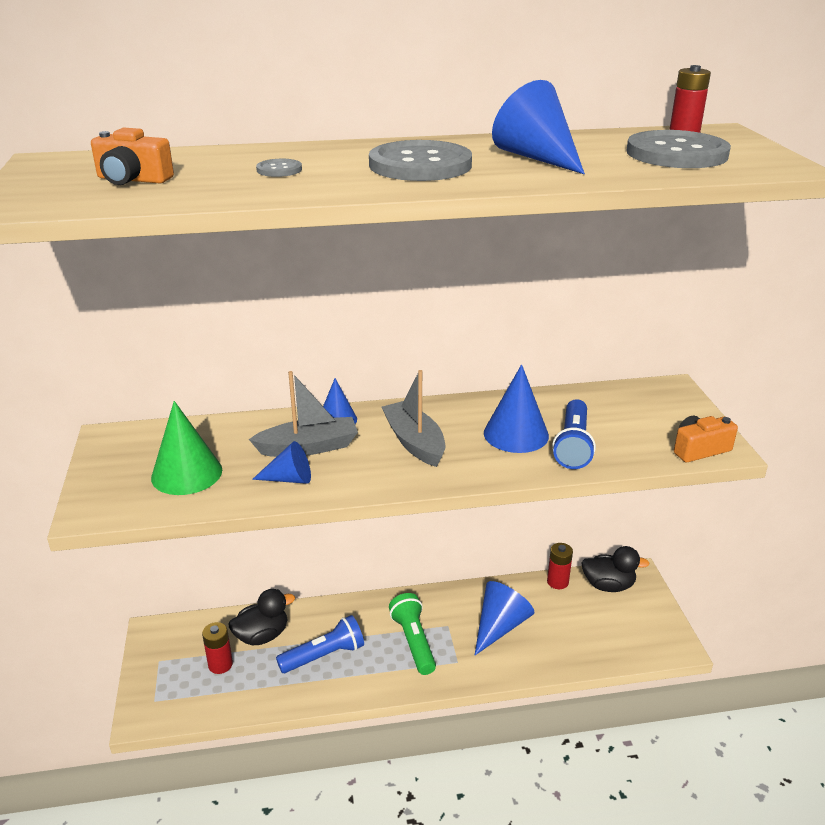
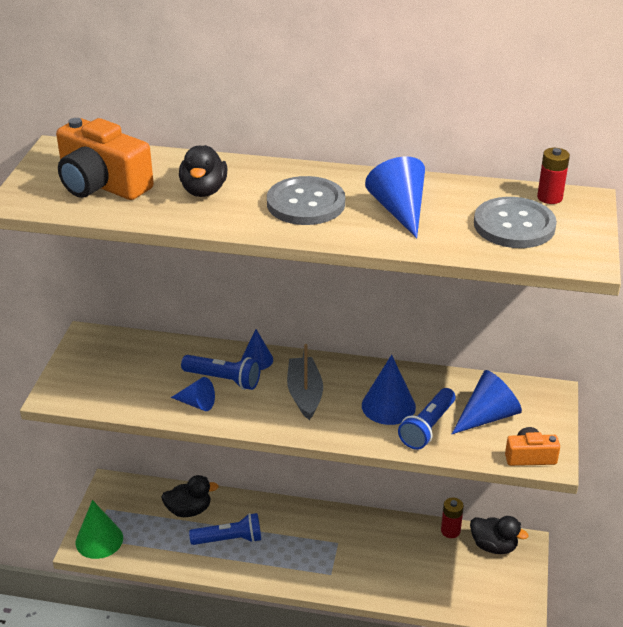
camera: 20 degrees right, 5 degrees up
orange camera [91,127,174,185] -> orange camera [56,118,154,200], size x1.86
green cone [151,401,222,495] -> green cone moved to [76,500,123,559]
red battery [202,622,233,674] -> none
grey boat [249,371,358,457] -> blue flashlight [181,355,260,390]
grey button [256,159,302,177] -> black duck [179,145,227,197]
green flashlight [389,593,436,675] -> none
blue cone [475,581,534,655] -> blue cone moved to [452,370,522,434]

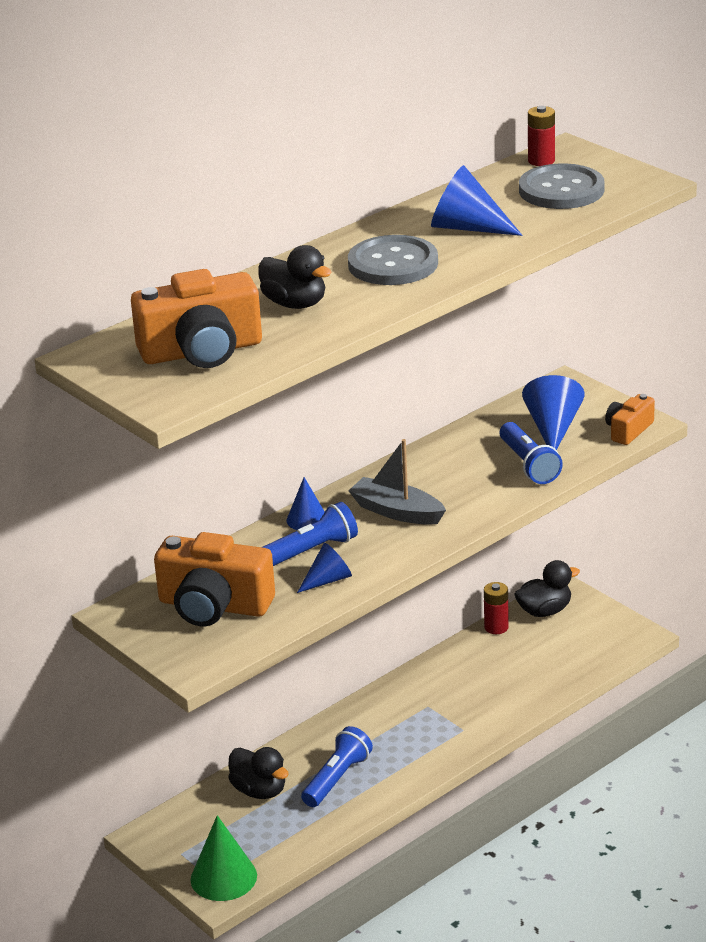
camera: 50 degrees left, 5 degrees down
black duck [161,475,219,517] -> black duck turned 105 degrees clockwise [228,747,289,799]
blue cone [362,355,416,425] -> none
none -> orange camera [154,532,275,627]

